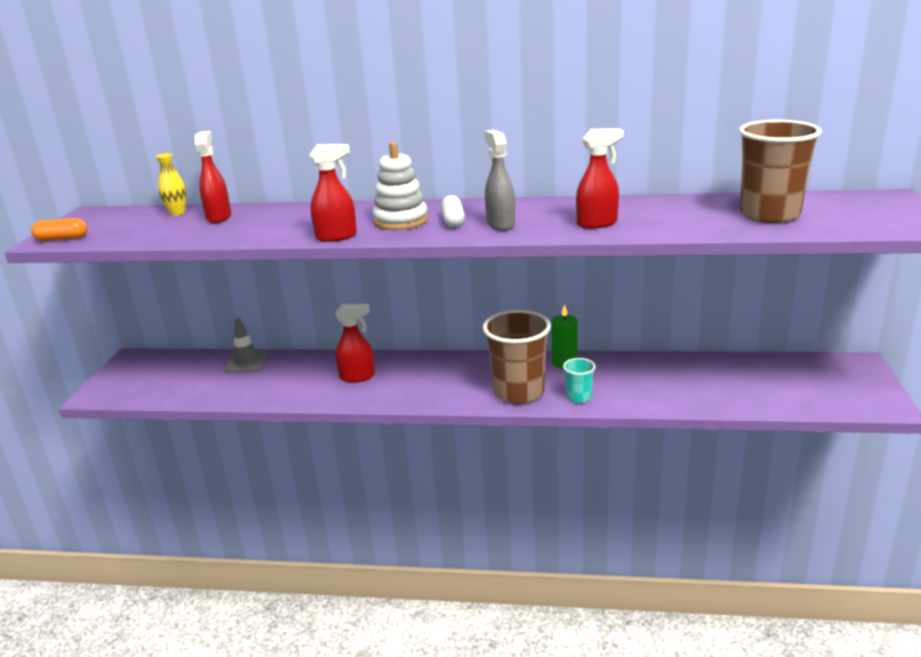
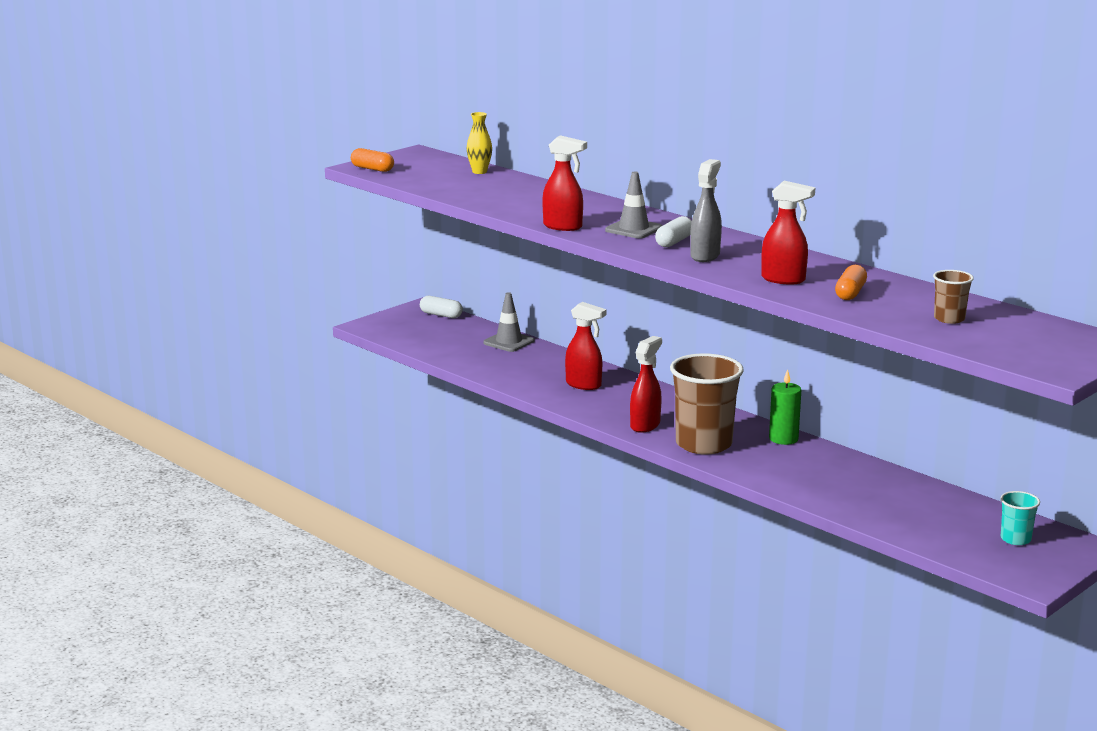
camera: 35 degrees right, 5 degrees down
red spray bottle [195,131,231,223] -> red spray bottle moved to [630,336,662,433]
white stacking toy [373,142,428,230] -> grey traffic cone [605,171,662,239]
turquoise cup [563,358,596,403] -> turquoise cup moved to [1000,491,1040,545]
brown cup [739,120,822,223] -> brown cup [933,270,974,324], size x0.47
none -> white capsule [420,296,463,318]
none -> orange capsule [835,265,867,300]

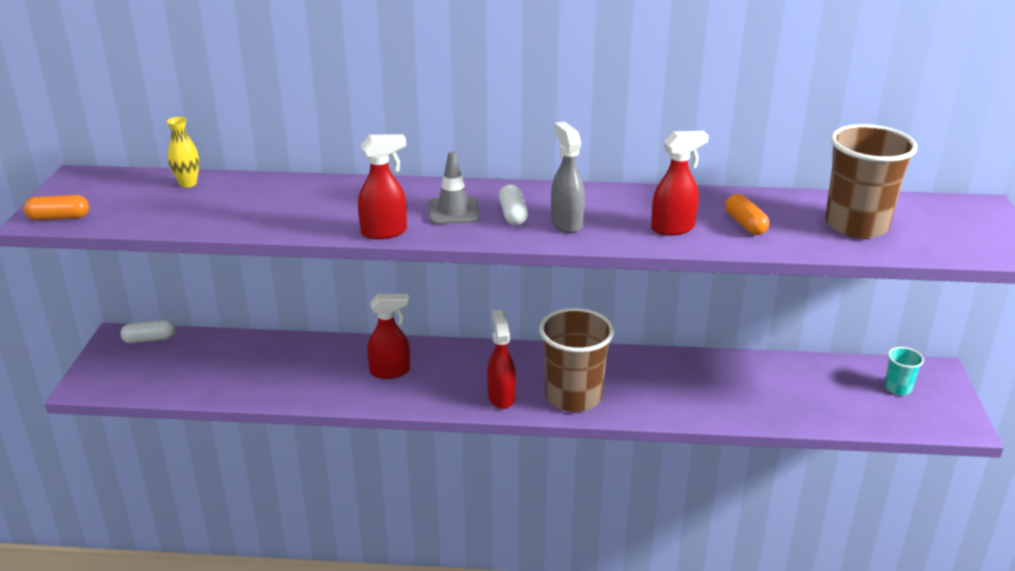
camera: 40 degrees left, 10 degrees up
grey traffic cone [483,292,534,352] -> none
green candle [769,369,801,445] -> none
brown cup [933,270,974,324] -> brown cup [825,124,918,238], size x2.11

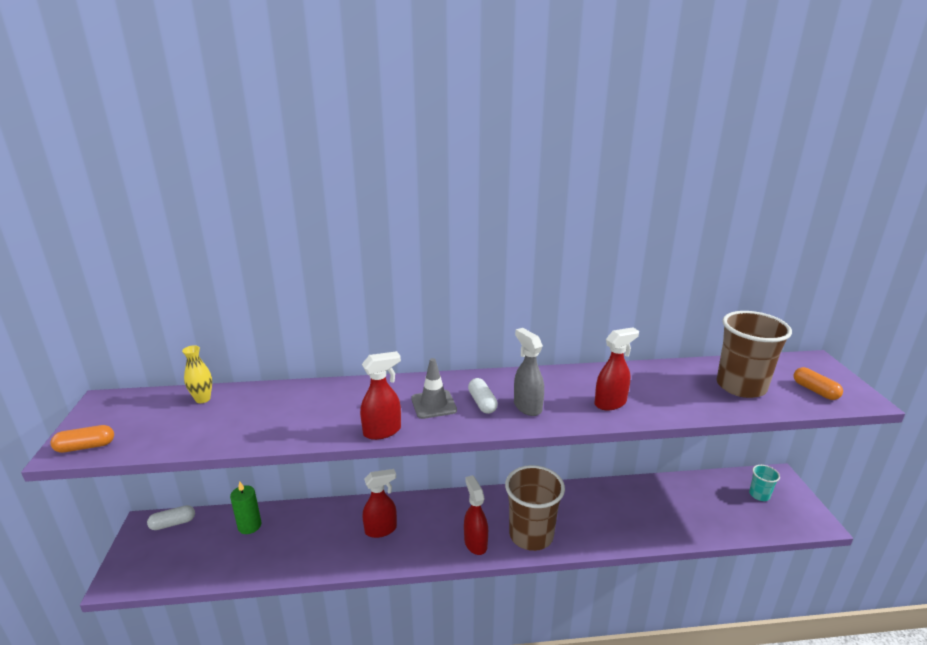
camera: 10 degrees left, 5 degrees down
orange capsule [725,194,769,235] -> orange capsule moved to [793,367,843,400]
none -> green candle [230,481,261,534]

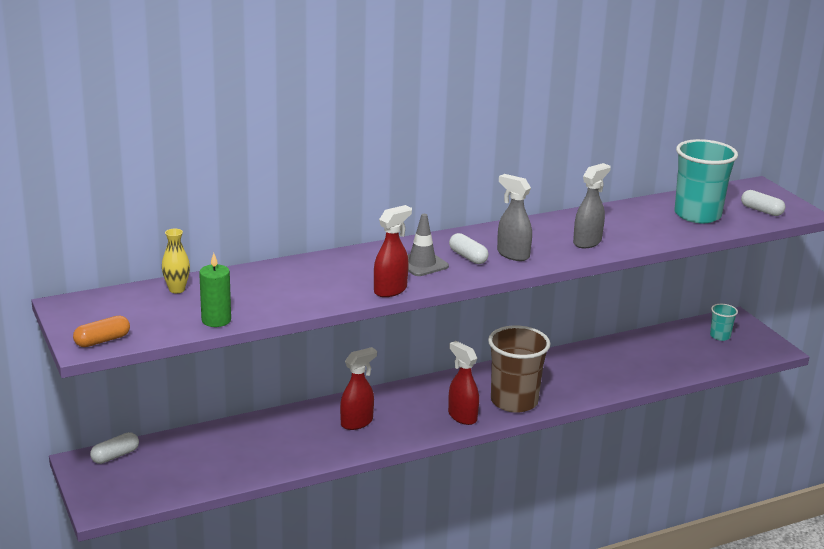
camera: 20 degrees left, 0 degrees up
green candle [230,481,261,534] -> green candle moved to [199,253,231,327]
red spray bottle [594,327,639,410] -> grey spray bottle [573,163,611,248]
brown cup [717,311,792,398] -> turquoise cup [674,139,738,223]
orange capsule [793,367,843,400] -> white capsule [741,190,785,216]

